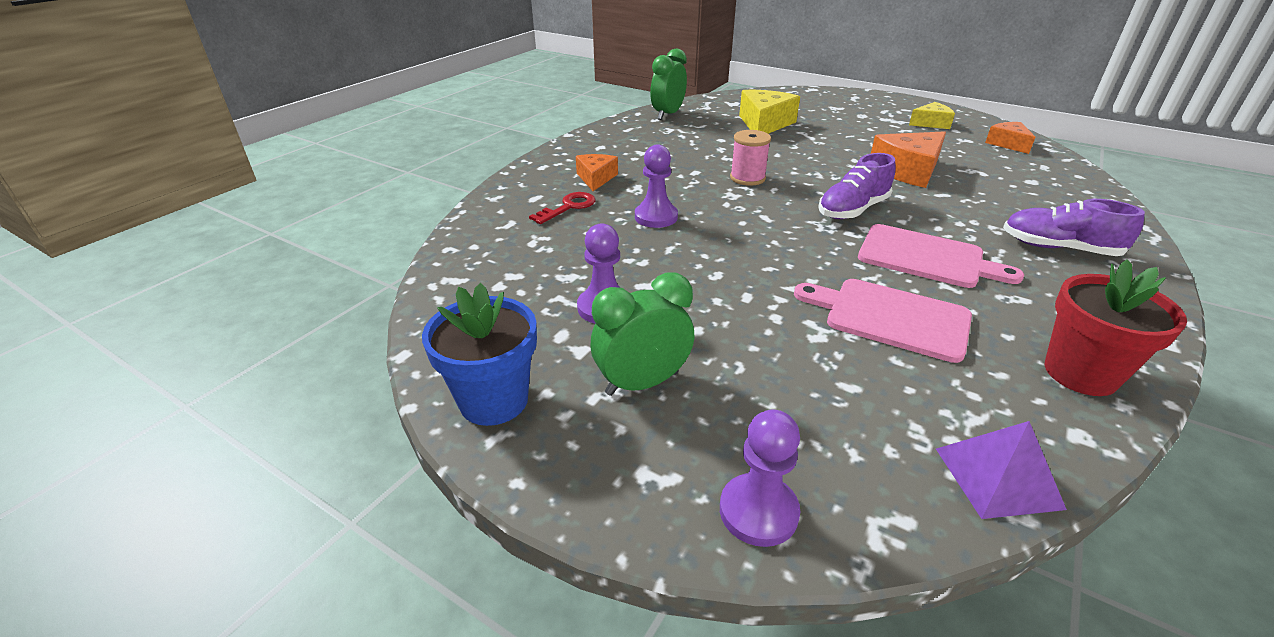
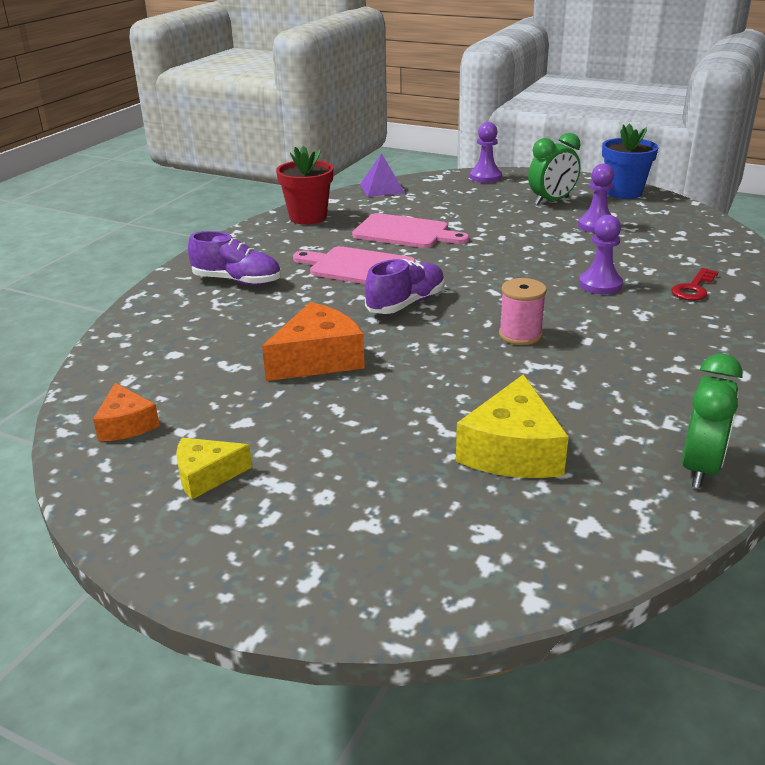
camera: 175 degrees right, 5 degrees down
orange cheese [576,154,618,191] -> none

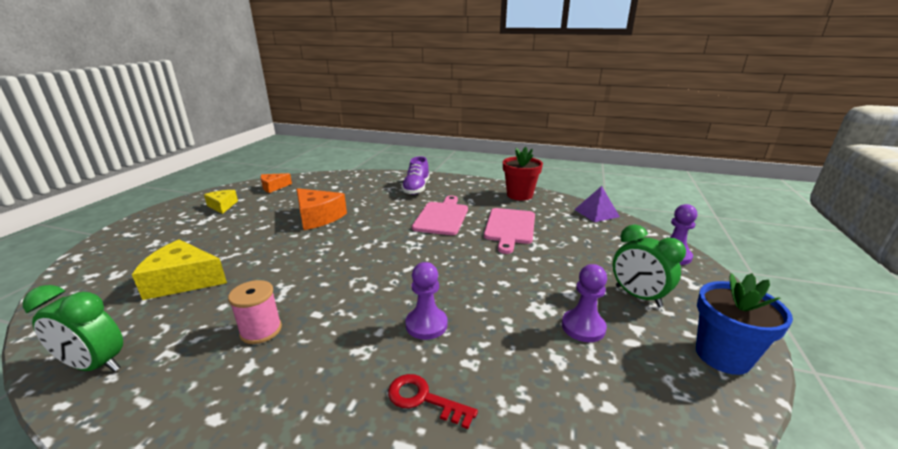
camera: 80 degrees right, 5 degrees down
purple shoe [365,259,445,314] -> none
pink spool [499,278,547,345] -> pink spool moved to [228,280,282,344]

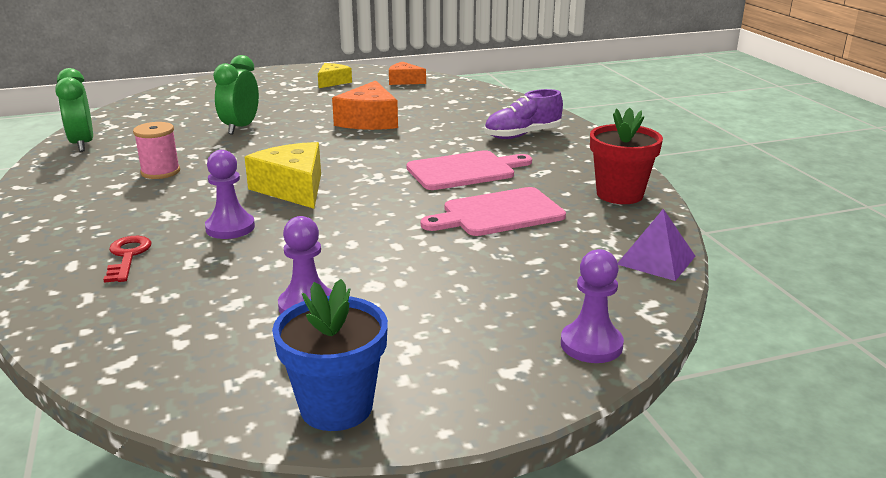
camera: 55 degrees right, 0 degrees up
yellow cheese [132,239,227,300] -> yellow cheese moved to [244,142,321,209]
green clock [613,224,686,307] -> green clock moved to [213,55,259,135]

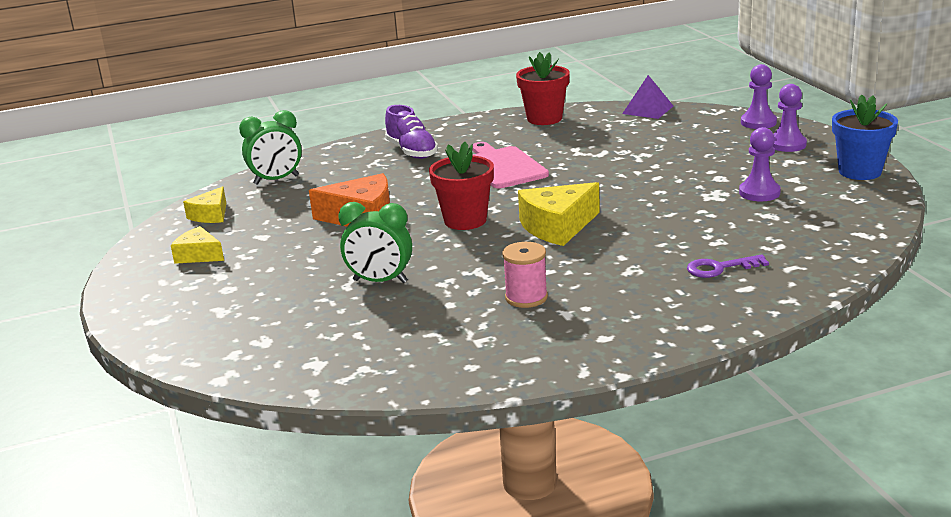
camera: 90 degrees left, 0 degrees up
green clock [55,68,93,152] -> green clock moved to [239,110,302,185]
red key [103,236,152,283] -> purple key [687,254,769,278]
purple pawn [205,150,255,239] -> purple pawn moved to [772,84,807,152]
orange cheese [389,62,426,85] -> yellow cheese [183,186,226,223]
pink cutting board [421,187,566,236] -> none
none -> red flower pot [429,142,494,230]

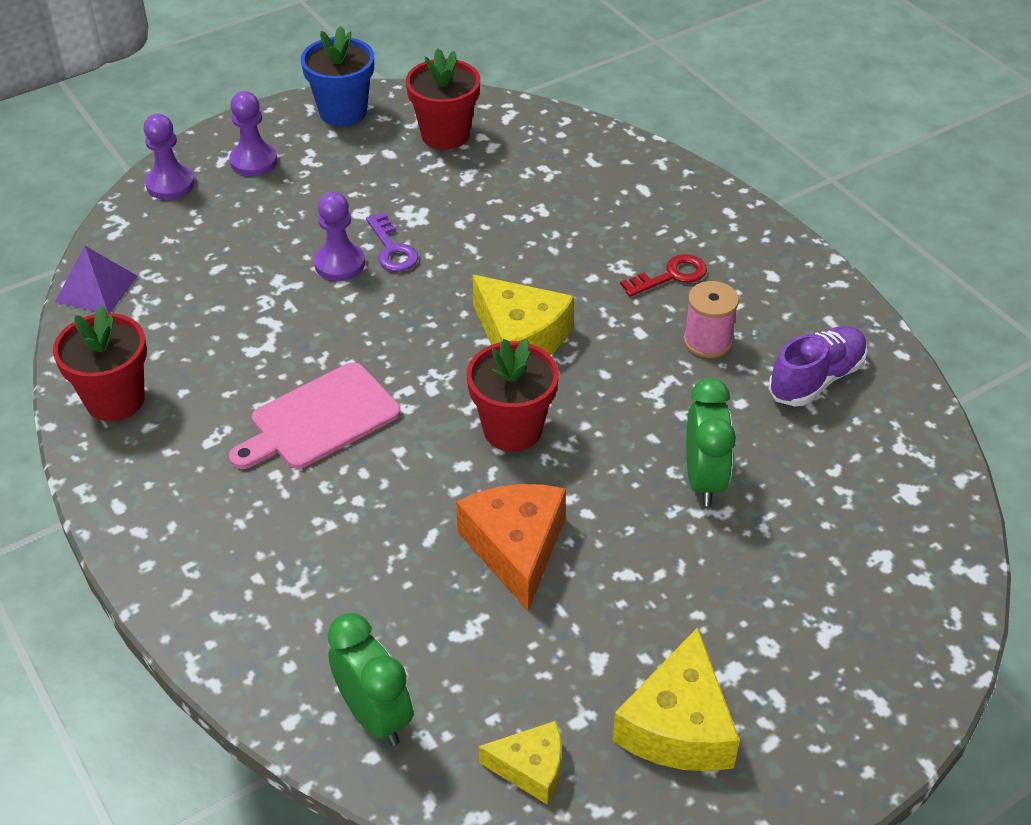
camera: 105 degrees left, 20 degrees up
yellow cheese [171,226,224,264] -> yellow cheese [612,627,740,771], size x1.66
purple shoe [385,105,438,159] -> purple shoe moved to [768,326,867,406]
purple key [687,254,769,278] -> purple key moved to [366,213,418,272]
purple pawn [739,127,781,201] -> purple pawn moved to [314,192,365,281]
none -> red flower pot [406,48,480,150]
none -> red key [620,254,707,297]

